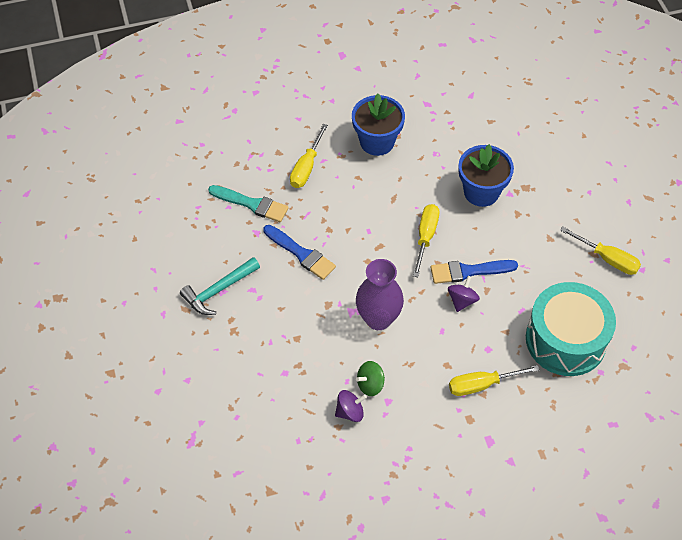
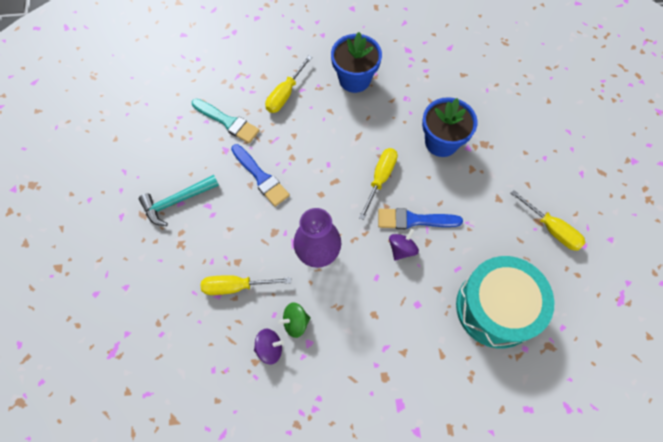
camera: 10 degrees right, 10 degrees up
yellow screwdriver [449,365,540,396] -> yellow screwdriver moved to [201,275,291,295]

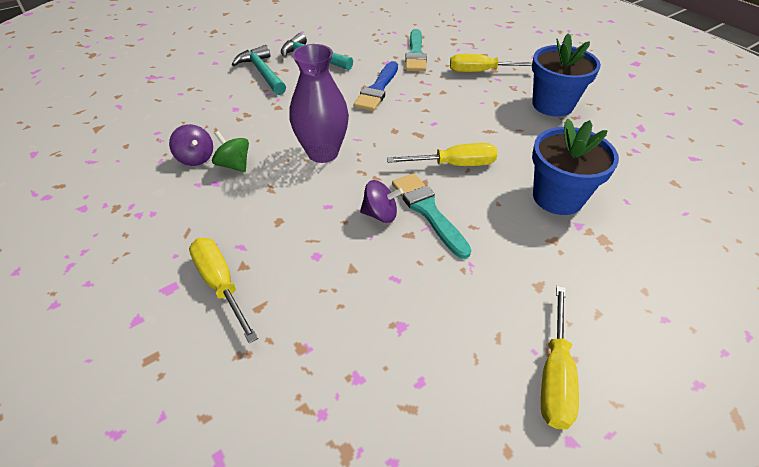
camera: 60 degrees right, 20 degrees down
yellow screwdriver [201,275,291,295] -> yellow screwdriver moved to [189,238,258,343]
blue brush [378,208,463,229] -> turquoise brush [392,173,471,259]
turquoise drum [456,256,555,349] -> none
none -> turquoise hammer [232,45,286,95]

